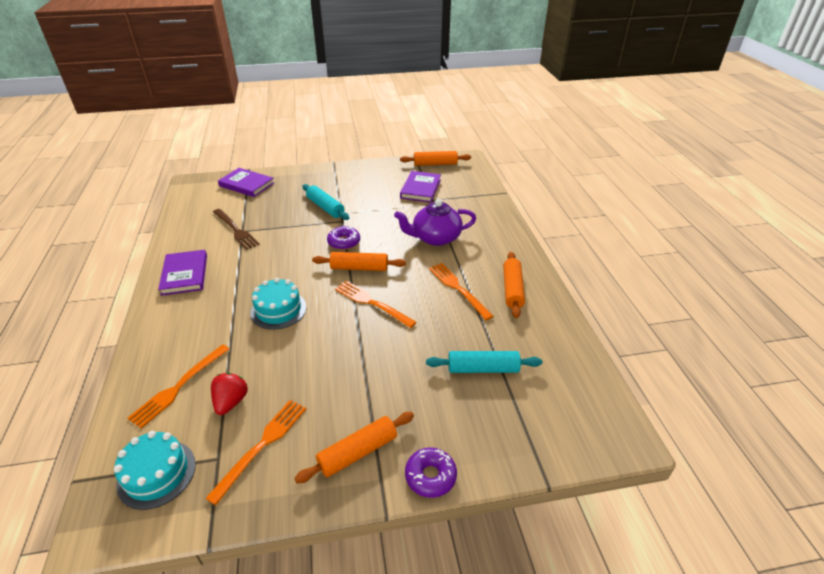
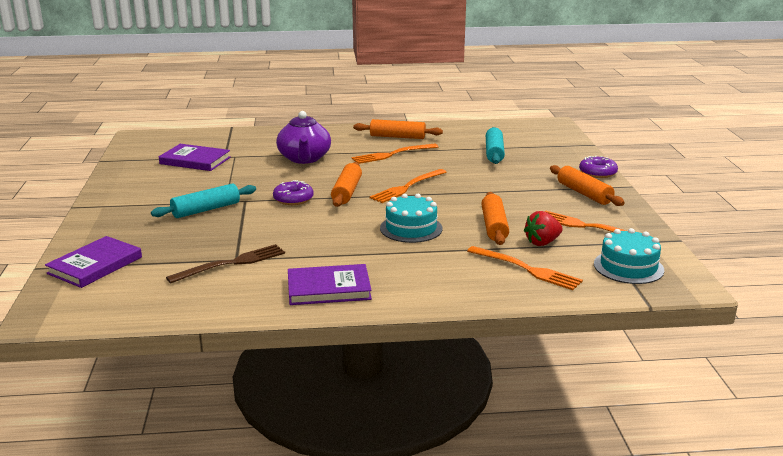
camera: 85 degrees left, 15 degrees down
red strawberry [211,373,248,415] -> red strawberry turned 45 degrees counterclockwise [524,211,563,246]
orange rolling pin [400,151,471,166] -> orange rolling pin moved to [481,192,509,245]

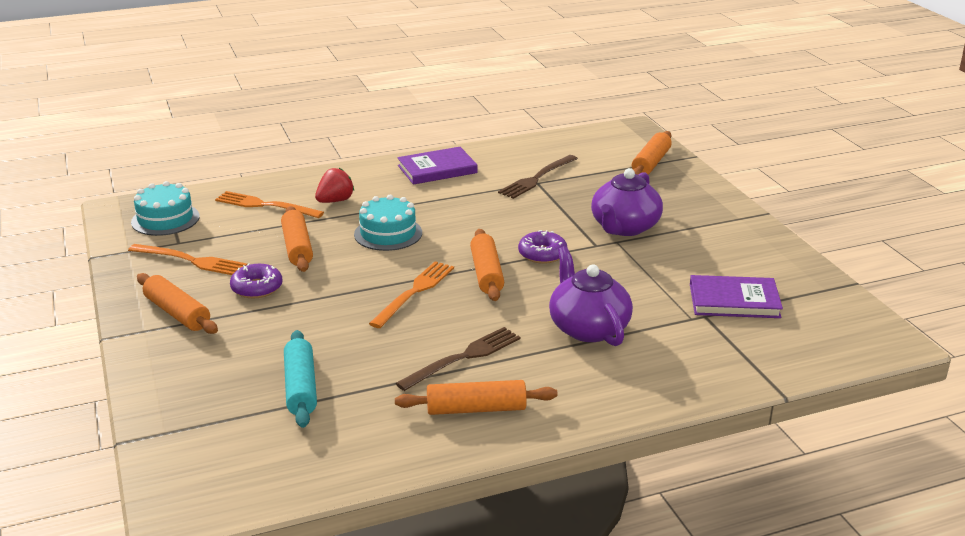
camera: 165 degrees right, 5 degrees up
purple book [45,236,142,288] -> orange rolling pin [632,131,672,175]
turquoise rolling pin [151,183,256,218] -> purple teapot [591,168,663,236]
orange fork [352,144,438,164] -> brown fork [396,327,521,391]
red strawberry [524,211,563,246] -> red strawberry moved to [315,168,354,203]
purple donut [579,156,618,178] -> purple donut moved to [230,263,282,298]

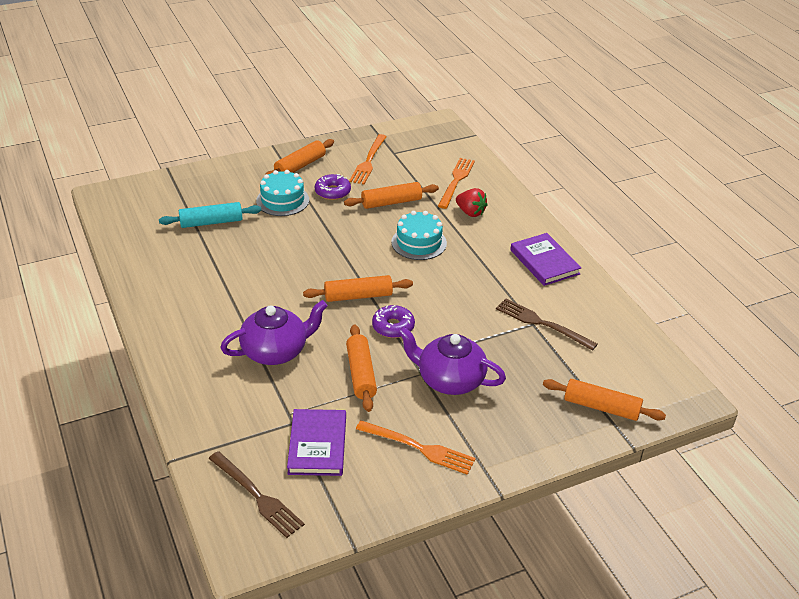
camera: 85 degrees right, 10 degrees up
turquoise cake [131,181,200,236] -> turquoise cake moved to [256,170,309,216]
orange fork [369,261,454,328] -> orange fork moved to [356,420,476,475]
orange rolling pin [395,380,558,415] -> orange rolling pin moved to [346,324,377,412]
brown fork [396,327,521,391] -> brown fork moved to [209,451,305,538]

